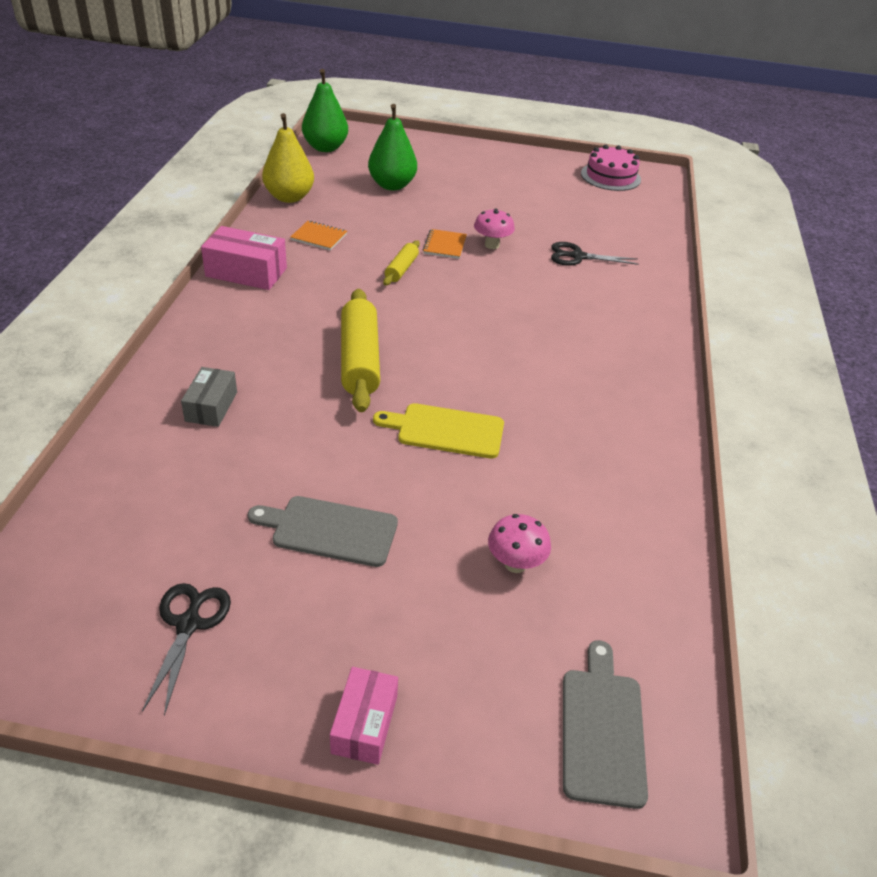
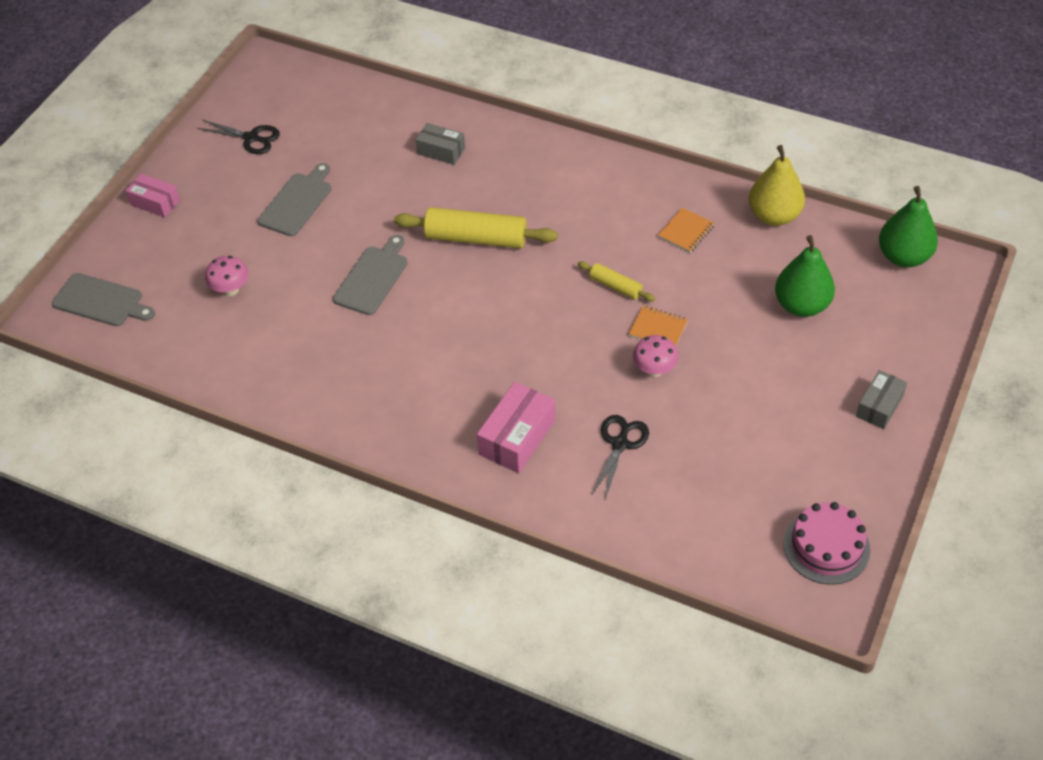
camera: 110 degrees right, 10 degrees up
pink box [201,226,287,290] -> pink box moved to [477,382,555,473]
yellow cutting board [373,403,504,458] -> grey cutting board [333,235,408,315]
none -> grey box [856,370,907,429]

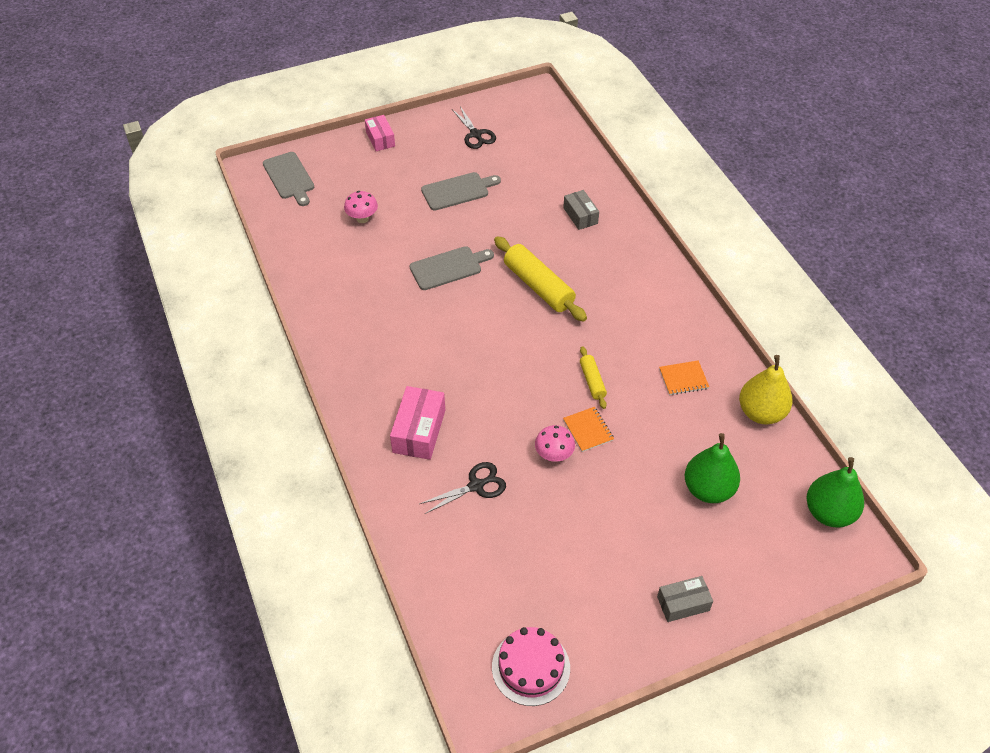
camera: 40 degrees right, 0 degrees up
pink box [477,382,555,473] -> pink box turned 60 degrees counterclockwise [390,386,445,460]

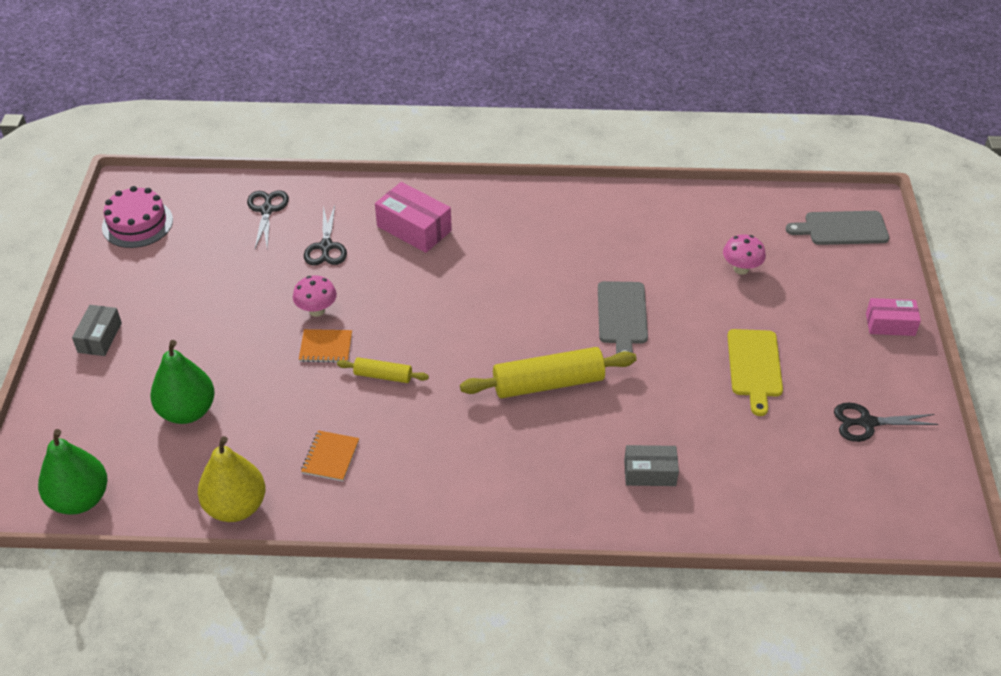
camera: 115 degrees right, 5 degrees down
grey cutting board [421,172,501,211] -> yellow cutting board [727,329,783,416]
none -> black scissors [247,190,289,248]

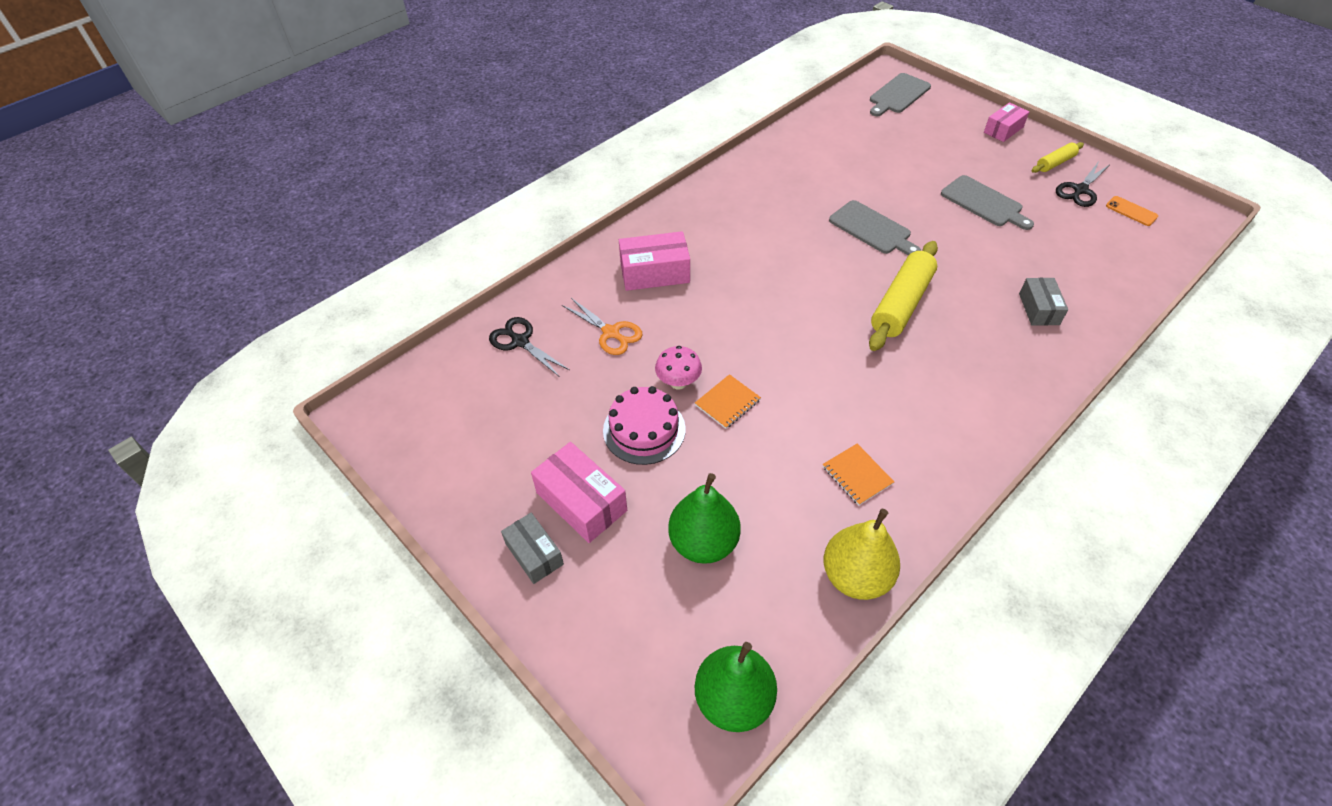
camera: 45 degrees left, 5 degrees up
pink cake [102,186,173,248] -> pink cake moved to [603,386,686,465]
black scissors [304,205,347,265] -> orange scissors [562,298,642,355]
yellow rolling pin [337,357,429,383] -> yellow rolling pin moved to [1031,142,1084,173]
grey box [624,445,679,486] -> grey box turned 45 degrees counterclockwise [1019,278,1068,326]
pink mushroom [723,234,766,275] -> none
yellow cutting board [727,329,783,416] -> grey cutting board [941,175,1034,230]
none -> pink box [531,442,627,543]
none -> orange phone [1106,196,1158,226]

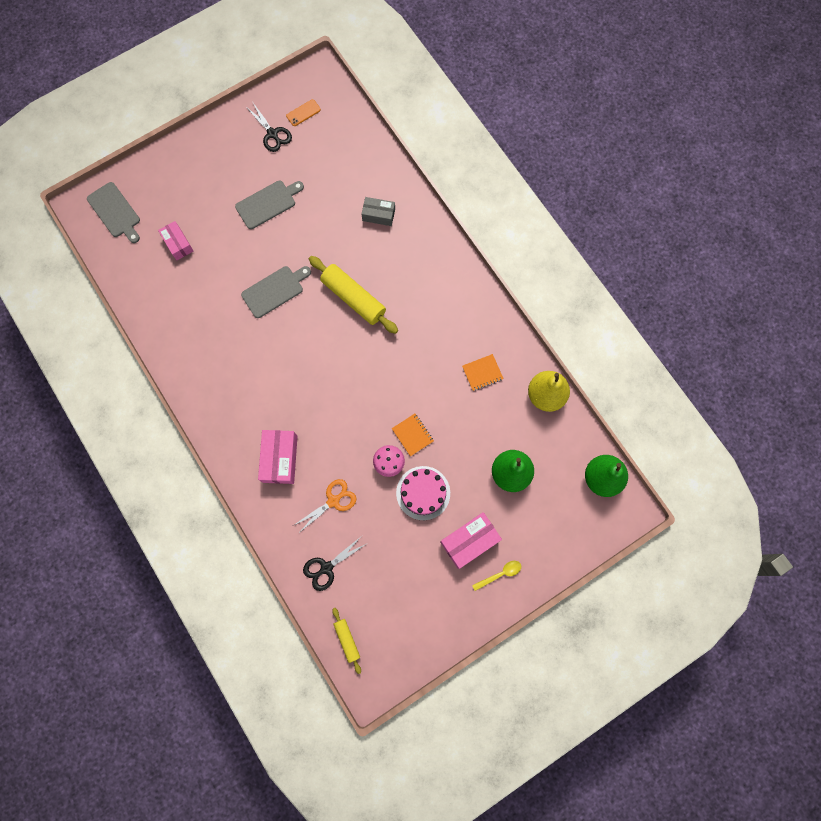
camera: 80 degrees left, 25 degrees up
grey box [501,513,564,584] -> yellow spoon [472,561,521,591]
pink box [984,102,1029,142] -> pink box moved to [158,221,193,260]
yellow rolling pin [1031,142,1084,173] -> yellow rolling pin moved to [332,608,361,674]

